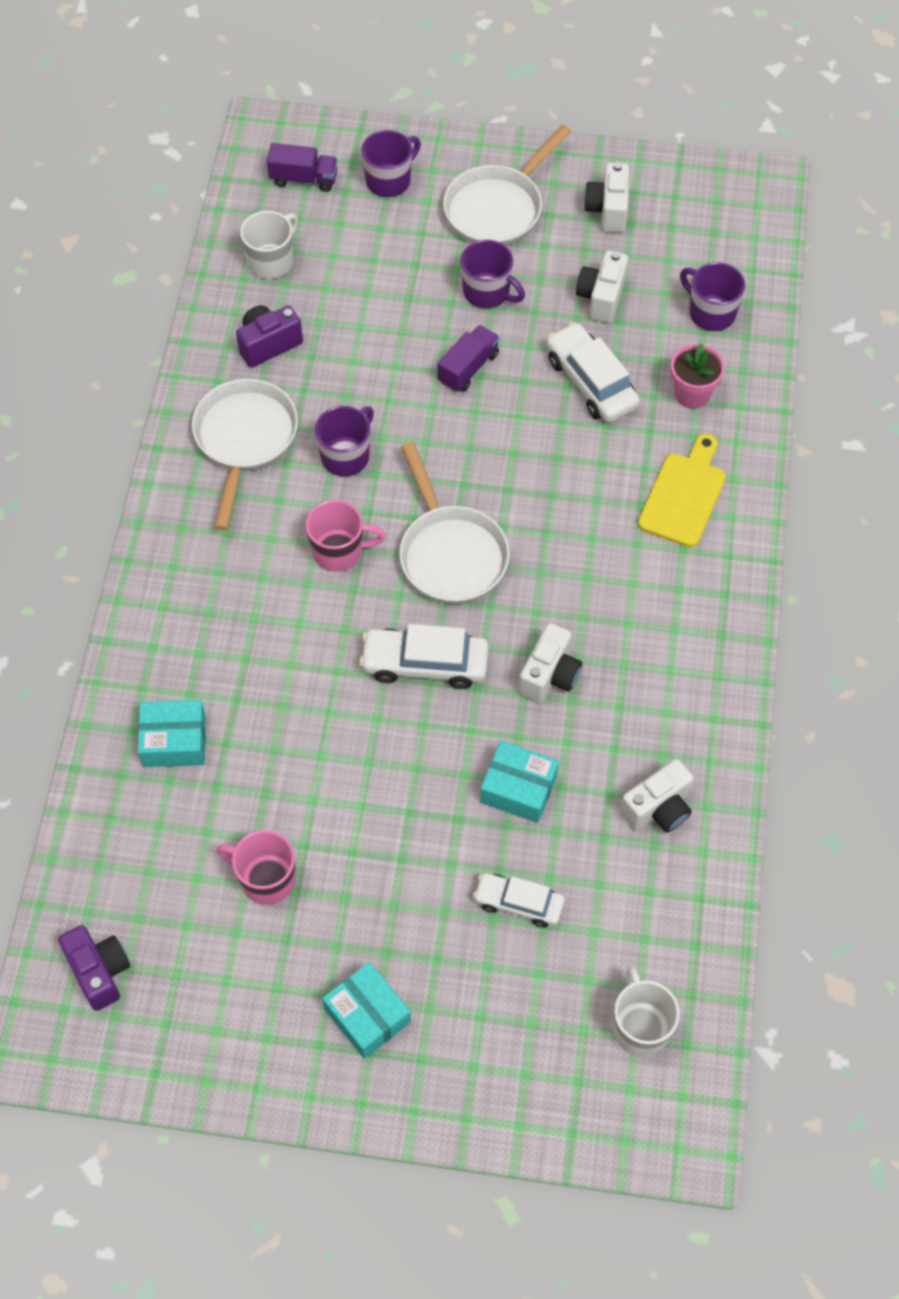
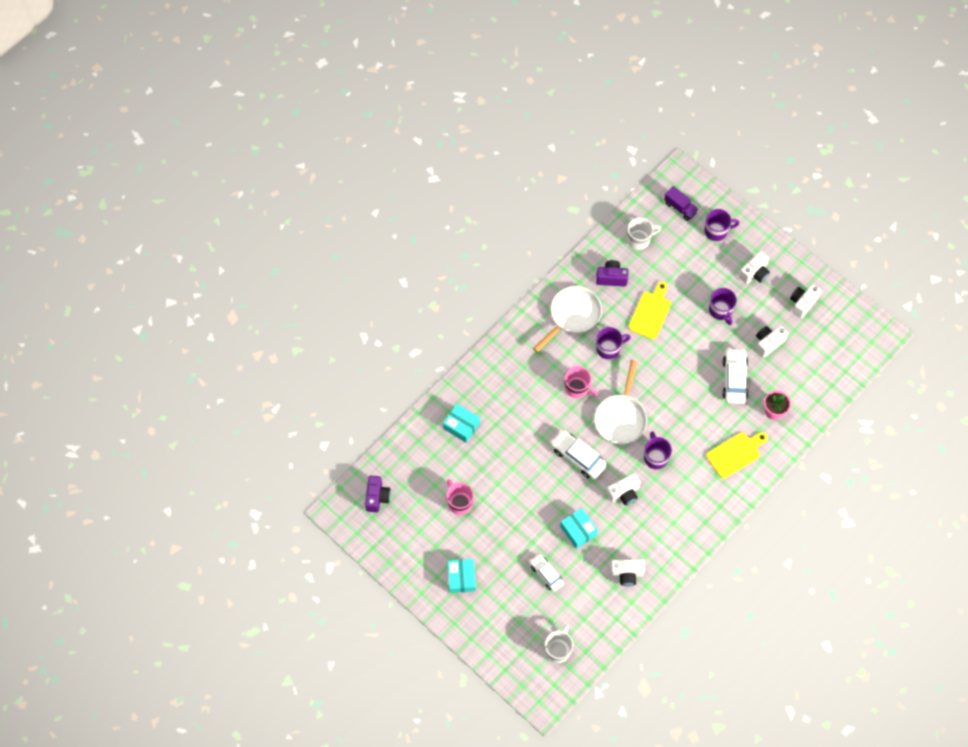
camera: 35 degrees right, 5 degrees up
purple truck [437,325,499,392] -> none
white pan [443,125,571,246] -> white camera [739,251,770,284]
purple mug [680,262,745,331] -> purple mug moved to [644,432,672,469]
none -> yellow cutting board [629,282,671,339]

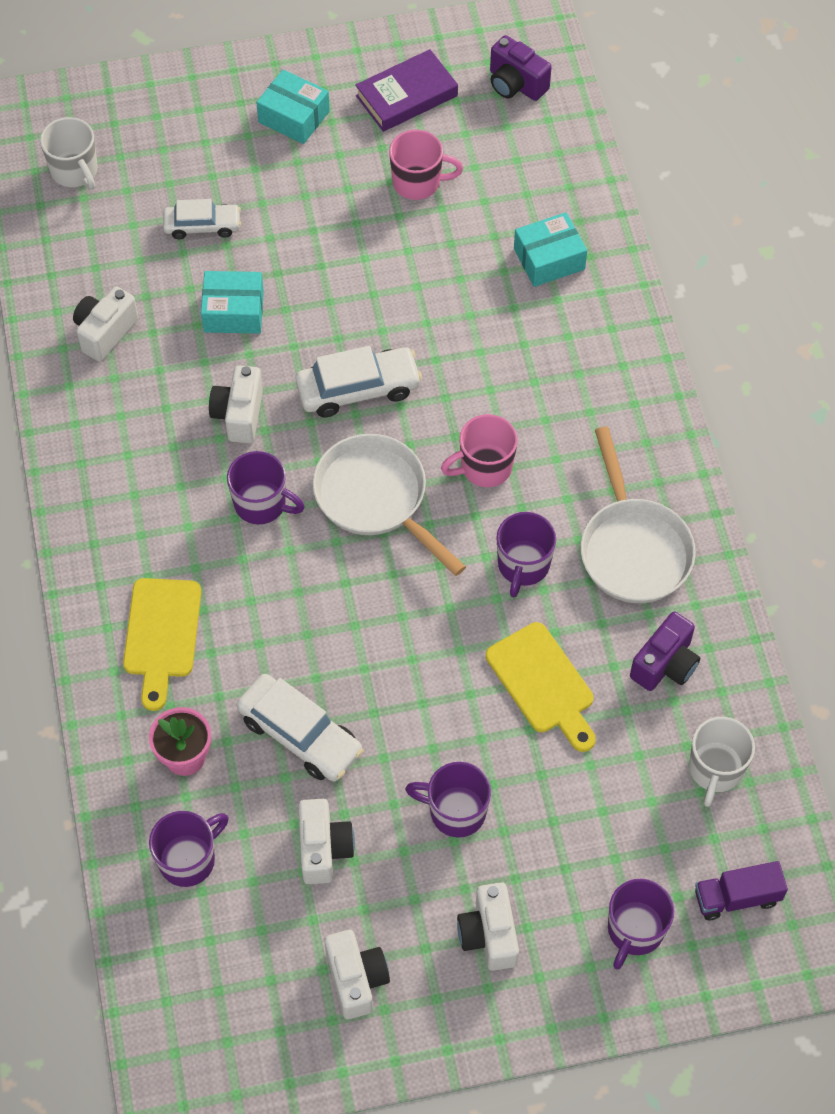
camera: 125 degrees right, 5 degrees down
none -> purple mug [149,811,229,887]
none -> purple book [355,49,458,132]

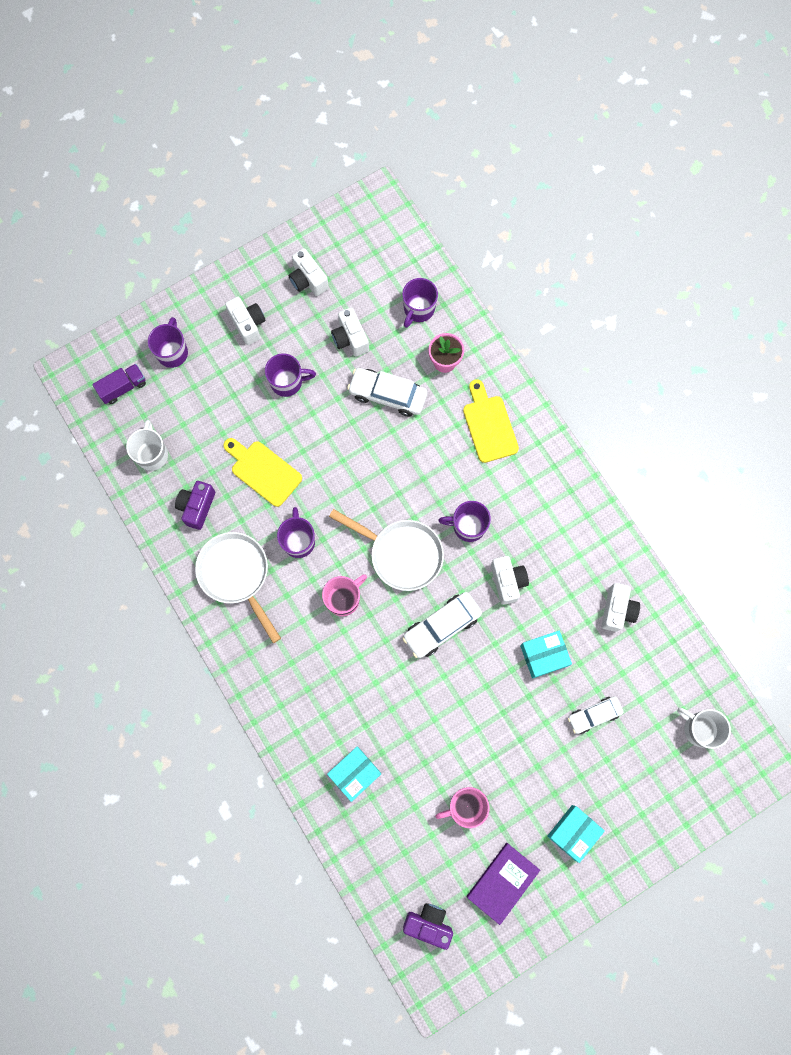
camera: 160 degrees right, 15 degrees up
turquoise box [256,69,330,144] -> turquoise box turned 60 degrees counterclockwise [547,805,605,863]

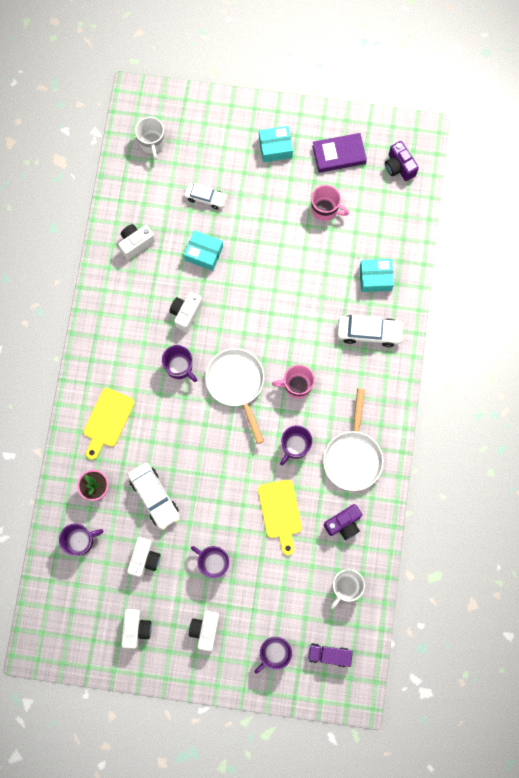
camera: 140 degrees left, 0 degrees up
white car [402,592,482,658] -> white car moved to [337,315,404,347]

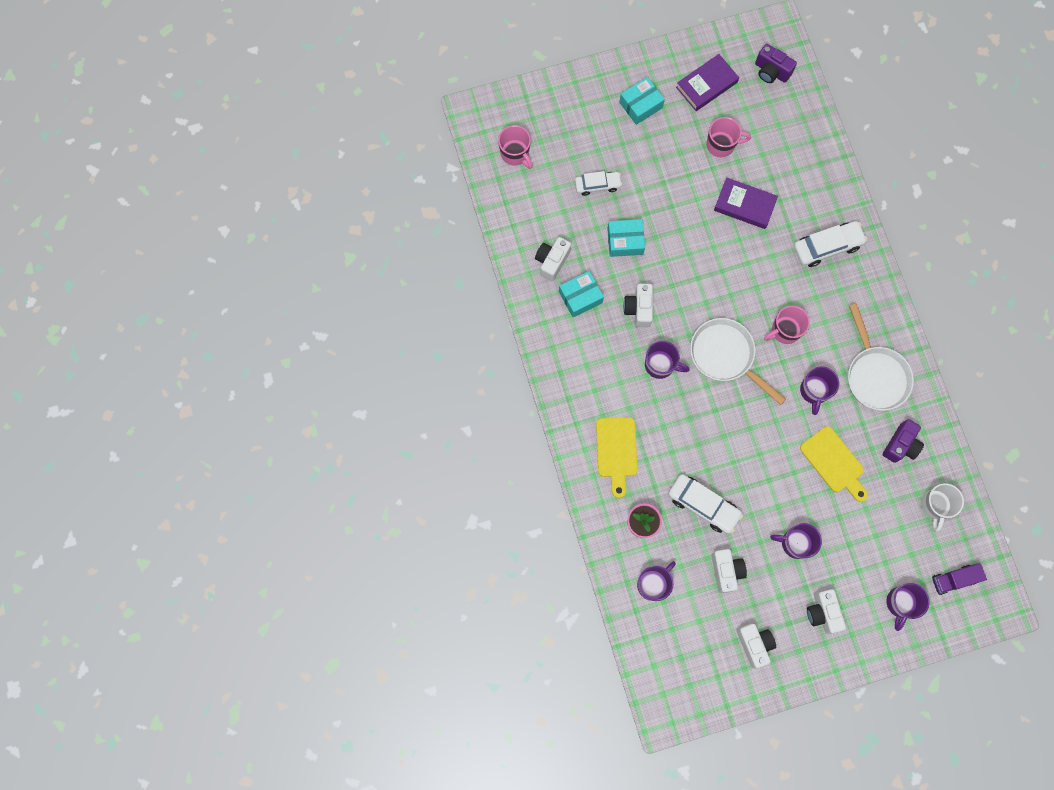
camera: 25 degrees left, 0 degrees up
white mug [135,117,165,160] -> pink mug [498,125,533,169]
turquoise box [360,259,394,292] -> turquoise box moved to [559,271,604,318]
none -> purple book [714,178,778,229]

